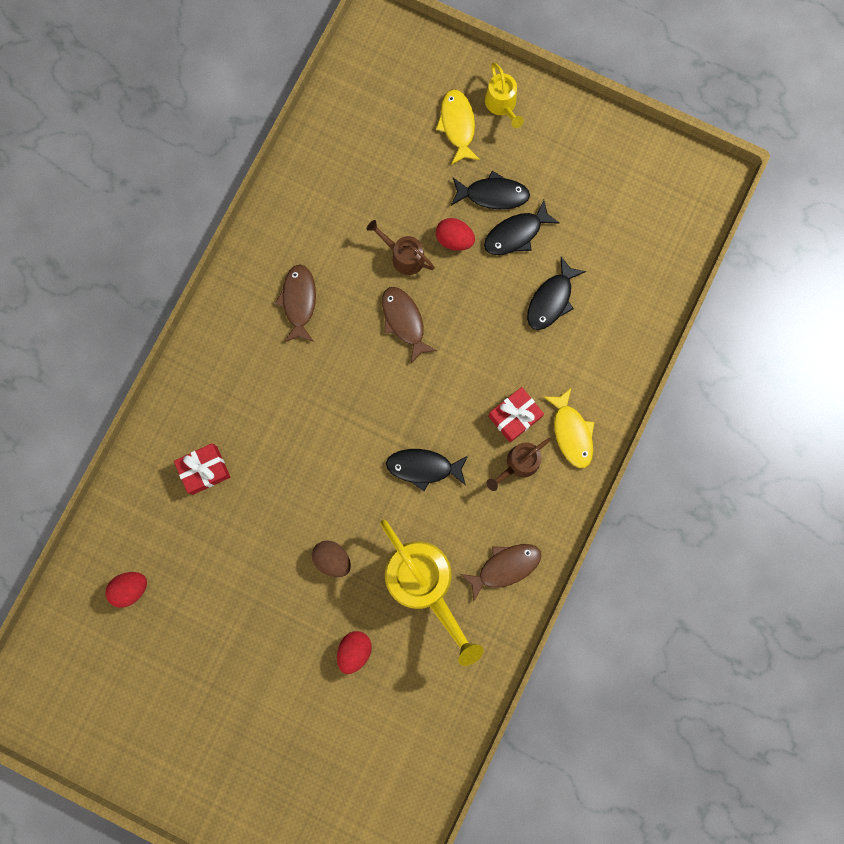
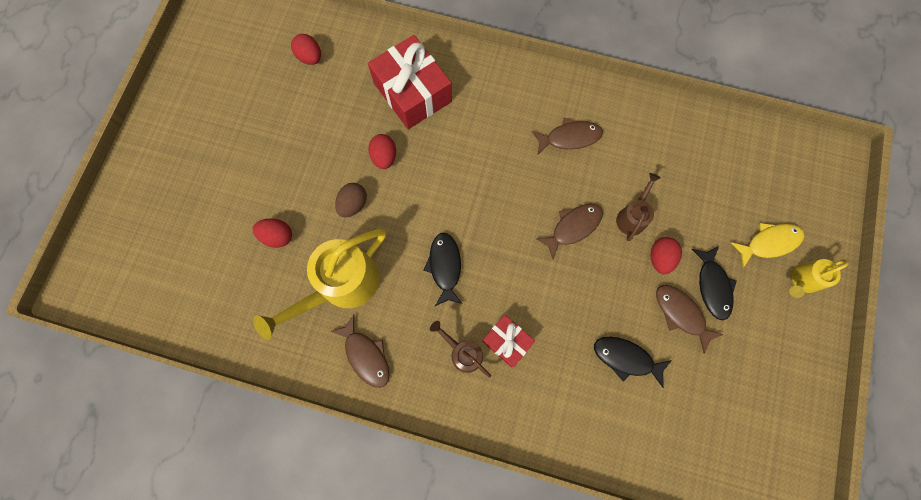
camera: 80 degrees right, 5 degrees down
red gift [174,443,230,495] -> red gift [368,35,452,129], size x1.83
black fish [484,200,560,255] -> brown fish [656,285,724,354]
yellow fish [543,387,594,468] -> none
none -> red egg [368,134,396,169]

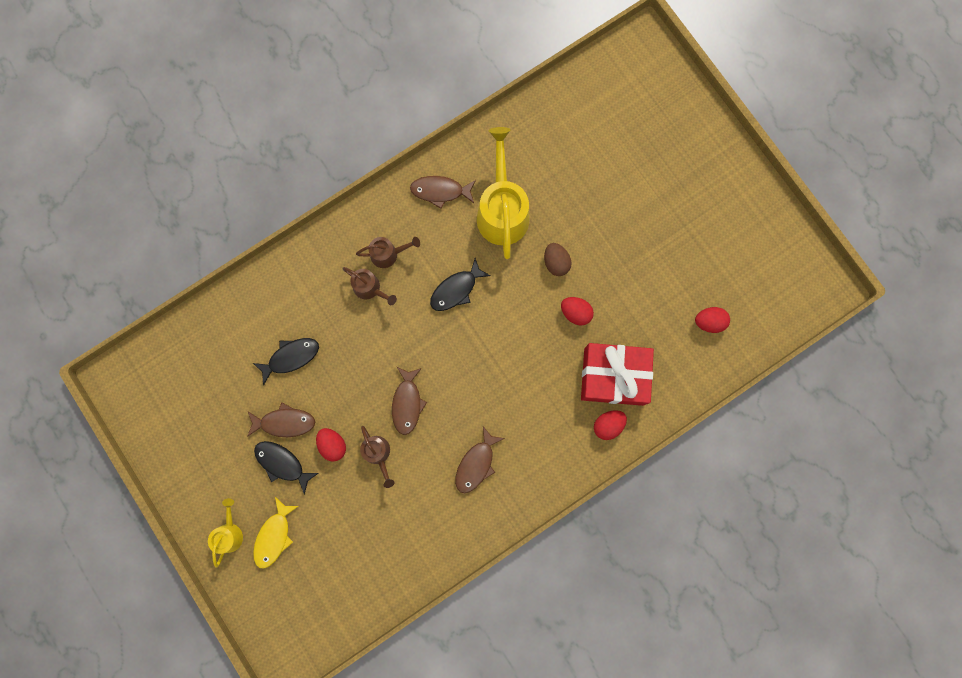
camera: 130 degrees right, 5 degrees up
red egg [253,218,292,248] -> red egg moved to [594,410,627,440]
black fish [423,233,463,306] -> black fish turned 105 degrees clockwise [430,258,491,311]
red gift [482,315,535,367] -> brown watering can [342,267,397,305]

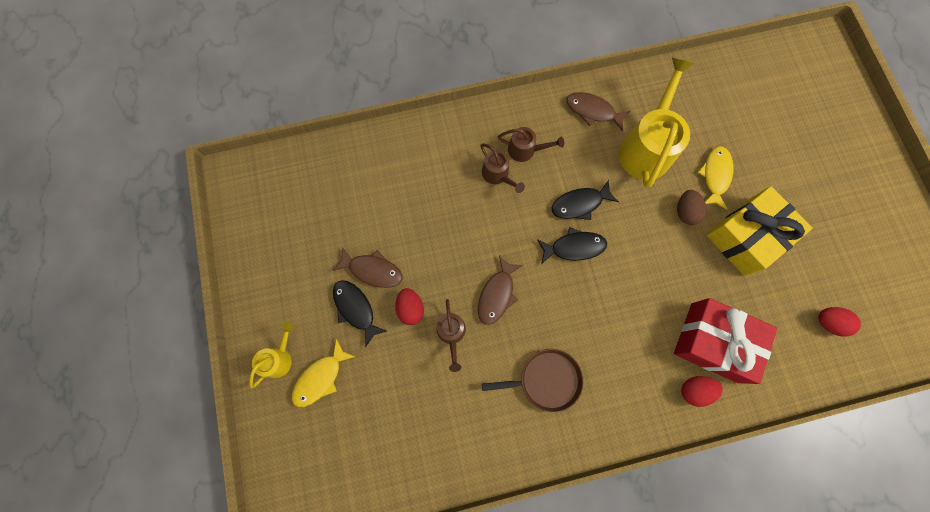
camera: 20 degrees right, 5 degrees down
black fish [253,338,319,385] -> black fish moved to [537,227,607,264]
brown fish [455,426,505,493] -> brown pan [482,349,583,413]
red egg [561,297,594,326] -> none
none -> yellow fish [697,146,733,210]
none -> yellow gift [706,186,813,276]

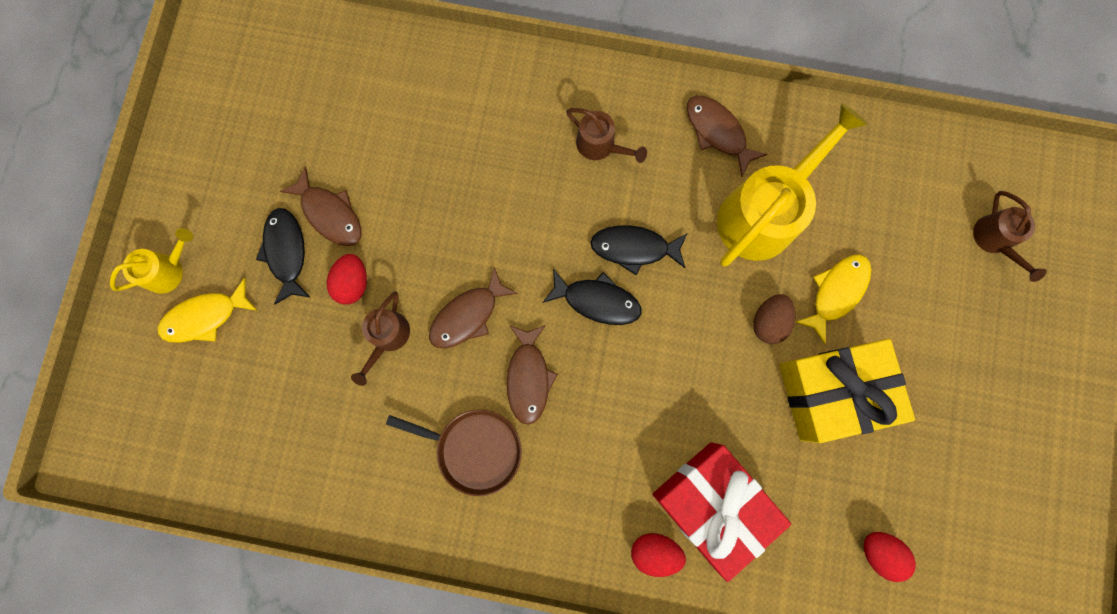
camera: 25 degrees right, 5 degrees up
brown watering can [480,143,525,193] -> brown watering can moved to [973,191,1047,282]
none -> brown fish [507,325,558,425]

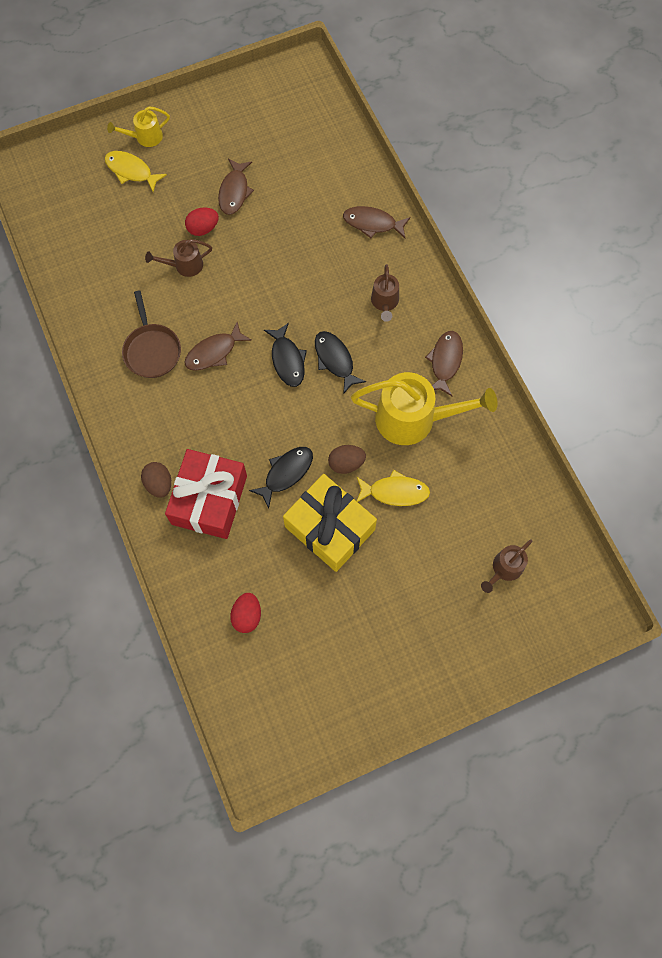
camera: 55 degrees right, 10 degrees down
yellow watering can [110,228,193,294] -> yellow watering can turned 135 degrees clockwise [107,106,170,147]
black fish [256,208,311,305] -> black fish moved to [249,447,313,509]
brown fish [429,267,518,348] -> brown fish moved to [343,206,410,238]
red egg [631,533,686,577] -> brown egg [141,462,171,498]

